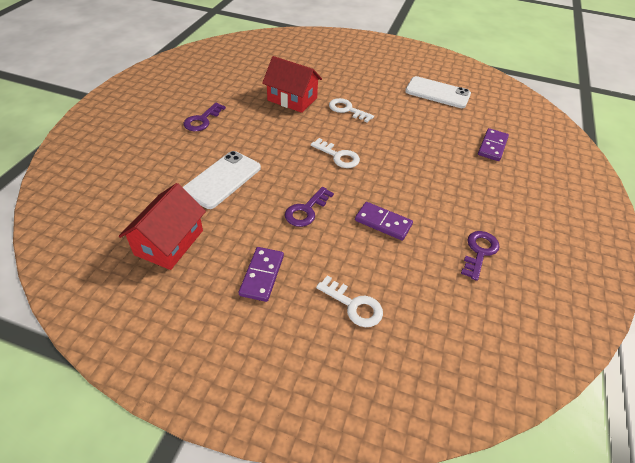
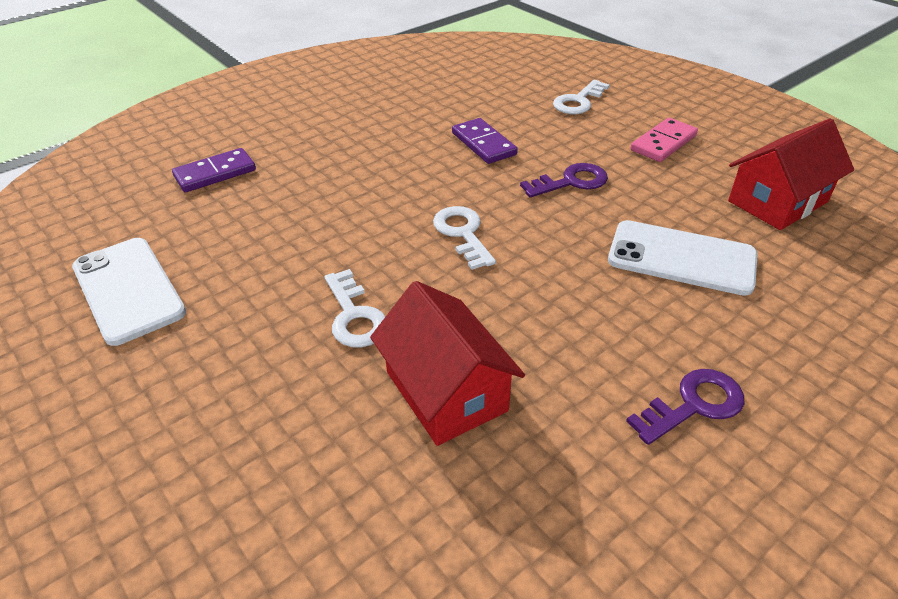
camera: 145 degrees left, 5 degrees down
white phone [182,151,261,209] -> white phone turned 45 degrees clockwise [608,220,758,296]
purple domino [239,247,284,302] -> pink domino [631,118,698,162]
white key [316,276,383,327] -> white key turned 120 degrees counterclockwise [553,80,610,114]
purple key [461,231,500,281] -> none

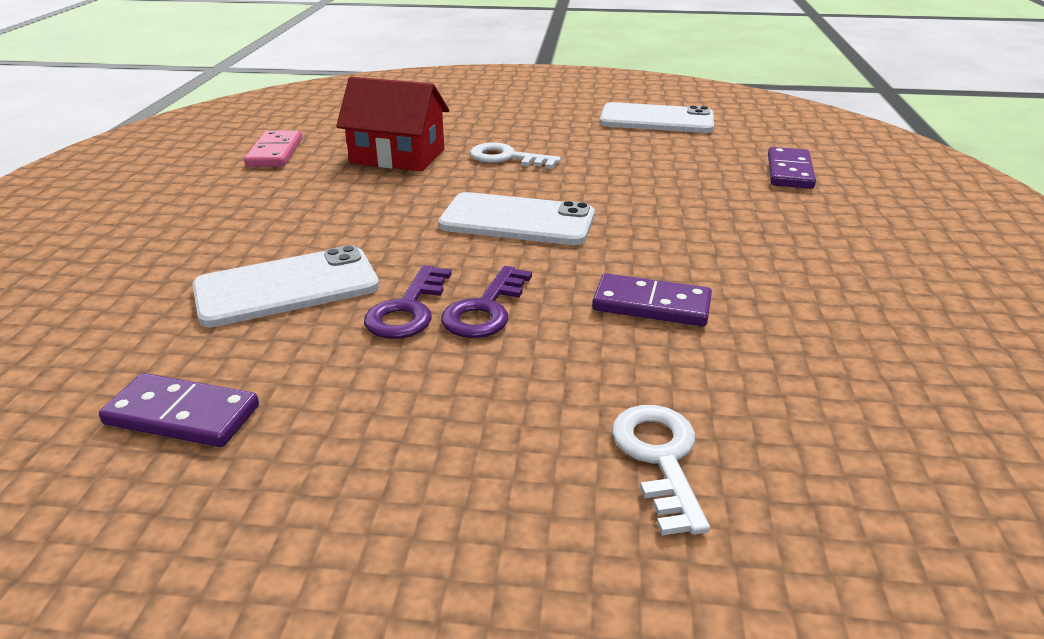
camera: 135 degrees right, 10 degrees down
white key [433,206,496,270] -> white phone [438,192,595,245]
purple key [626,369,745,445] -> purple key moved to [364,265,452,339]
pink domino [631,118,698,162] -> pink domino moved to [244,130,302,167]
red house [728,118,854,230] -> purple domino [99,373,259,447]

